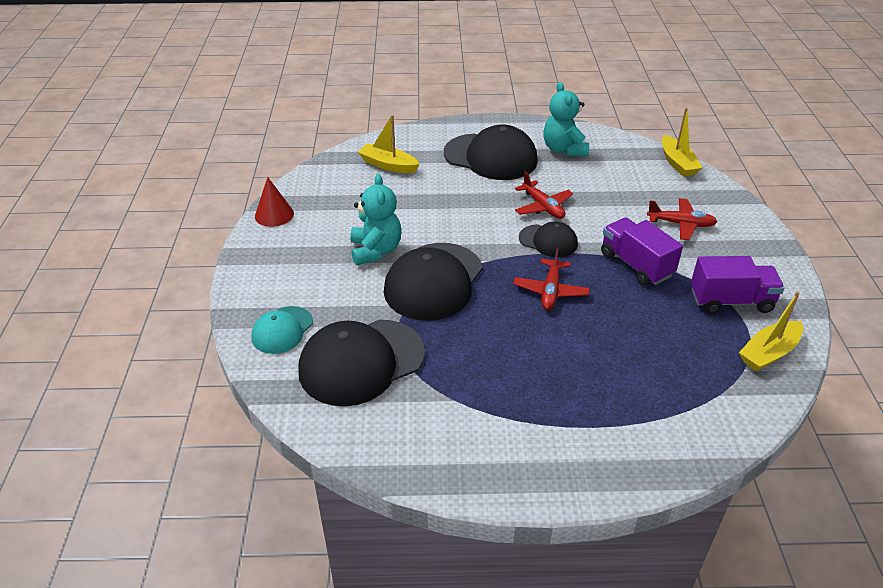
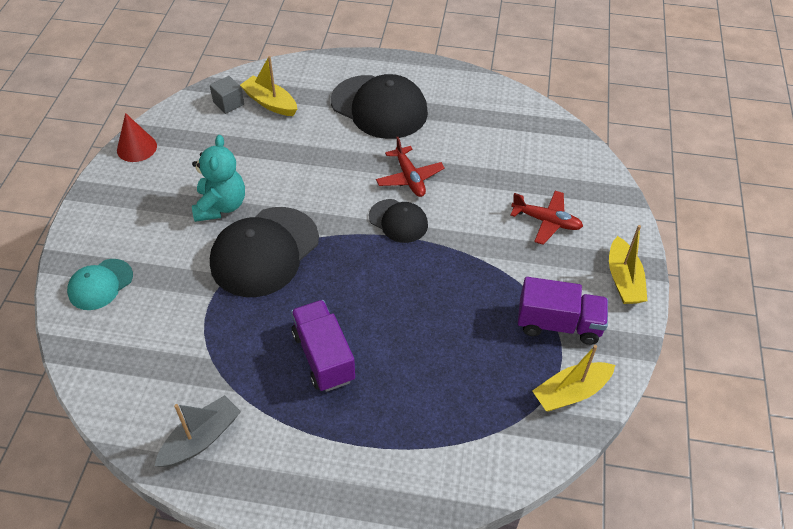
camera: 10 degrees right, 10 degrees up
black cap [298,320,425,406] -> none
red plane [513,247,590,310] -> none
turquoise teddy bear [543,82,589,156] -> none
purple truck [601,218,683,286] -> purple truck moved to [291,300,355,392]
yellow boat [662,107,703,177] -> yellow boat moved to [609,225,647,304]
none -> grey boat [155,395,241,467]
none -> grey cube [210,76,244,114]

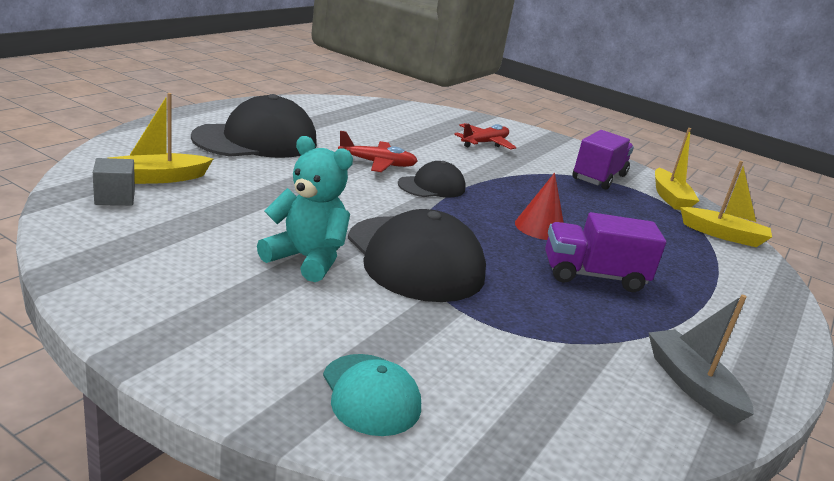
camera: 70 degrees left, 25 degrees down
red cone [117,113,157,162] -> red cone moved to [515,173,564,240]
yellow boat [609,225,647,304] -> yellow boat moved to [680,161,772,247]

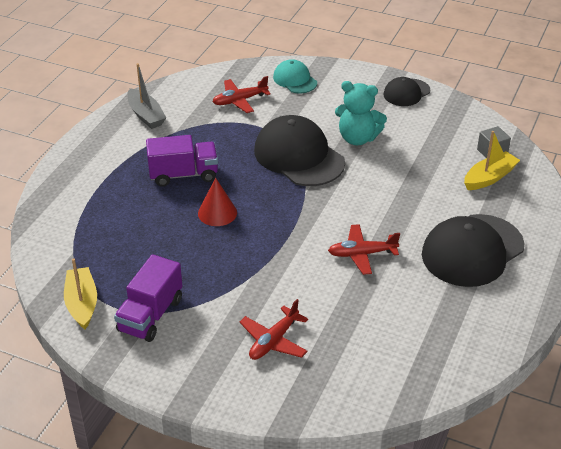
camera: 175 degrees right, 15 degrees up
black cap [398,161,466,197] -> black cap moved to [383,77,430,106]
yellow boat [680,161,772,247] -> none
none -> red plane [213,76,271,113]

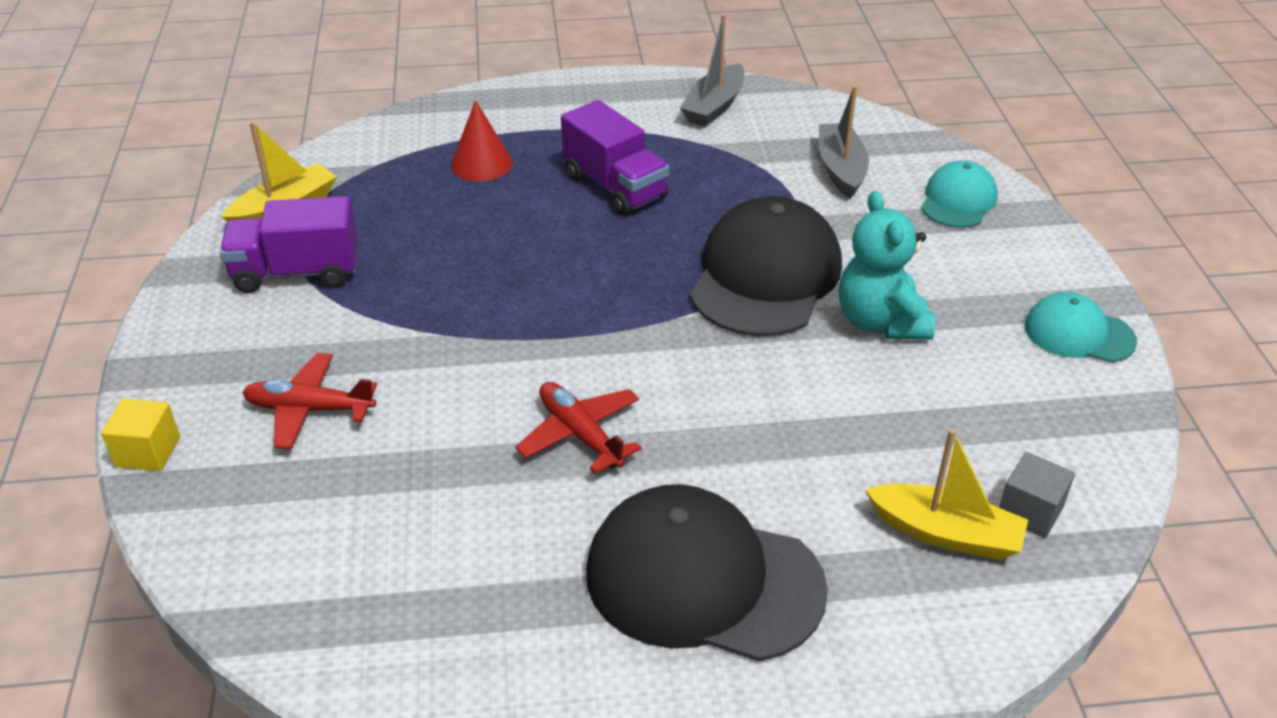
camera: 60 degrees right, 0 degrees up
red cone [198,178,237,226] -> red cone moved to [451,100,513,181]
red plane [213,76,271,113] -> grey boat [819,85,869,199]
black cap [383,77,430,106] -> turquoise cap [1025,292,1137,362]
none -> yellow cube [101,399,180,471]

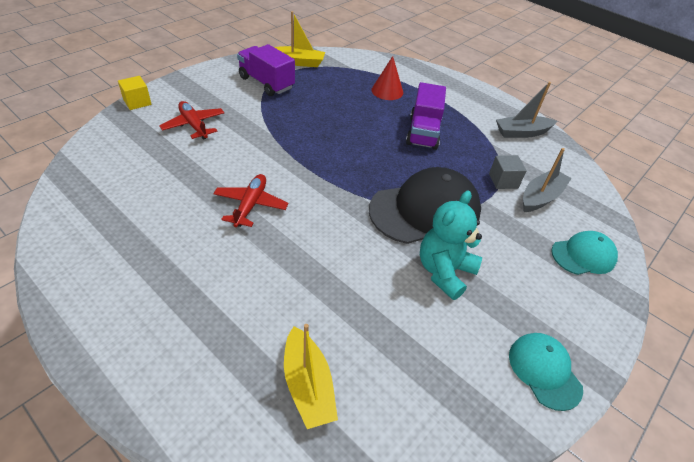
camera: 45 degrees right, 5 degrees up
black cap [586,484,828,661] -> none
grey cube [999,452,1075,538] -> grey cube moved to [489,155,527,189]

